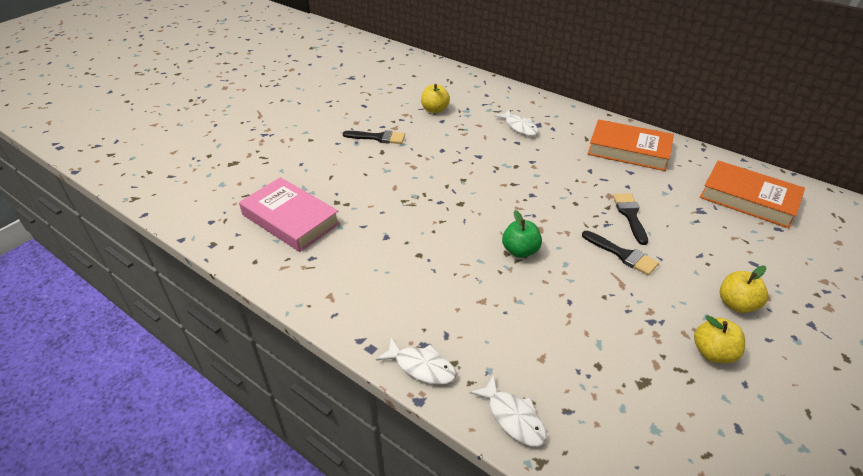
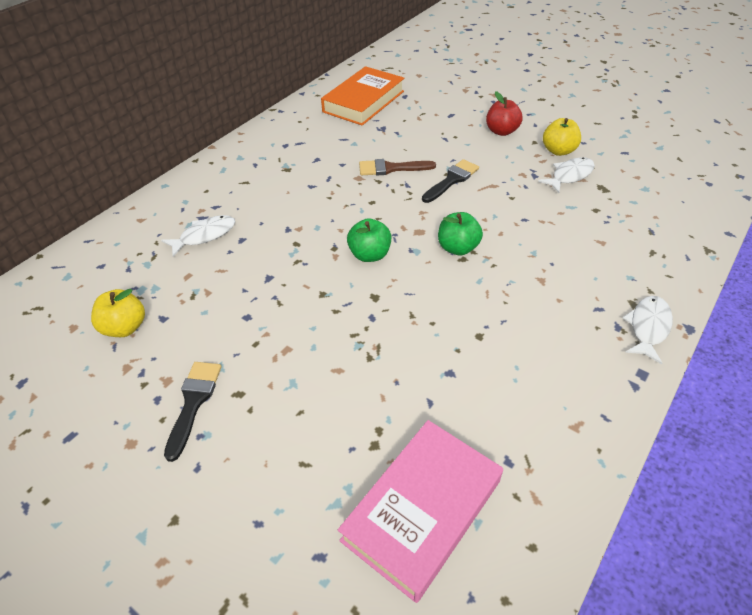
camera: 90 degrees left, 5 degrees up
white fish [470,375,547,447] -> white fish moved to [538,157,595,193]
orange book [588,119,674,171] -> none
black brush [613,193,648,245] -> brown brush [359,159,436,175]
yellow apple [720,266,768,313] -> red apple [486,91,523,136]
none -> green apple [347,218,392,262]

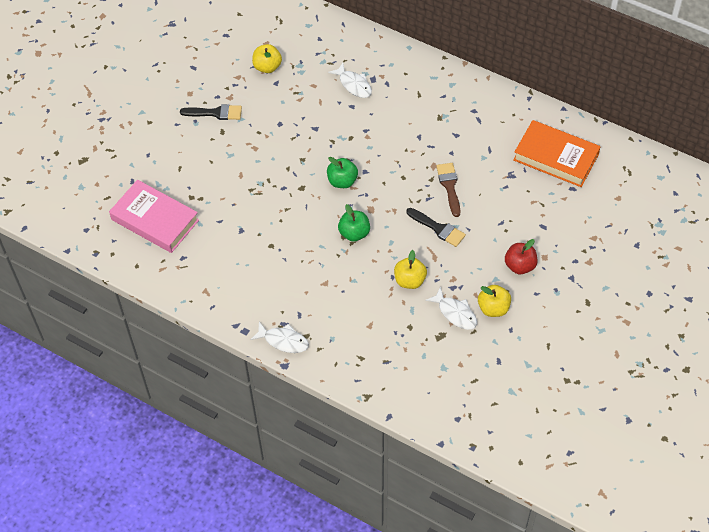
camera: 85 degrees right, 10 degrees up
none -> yellow apple [394,250,427,289]

